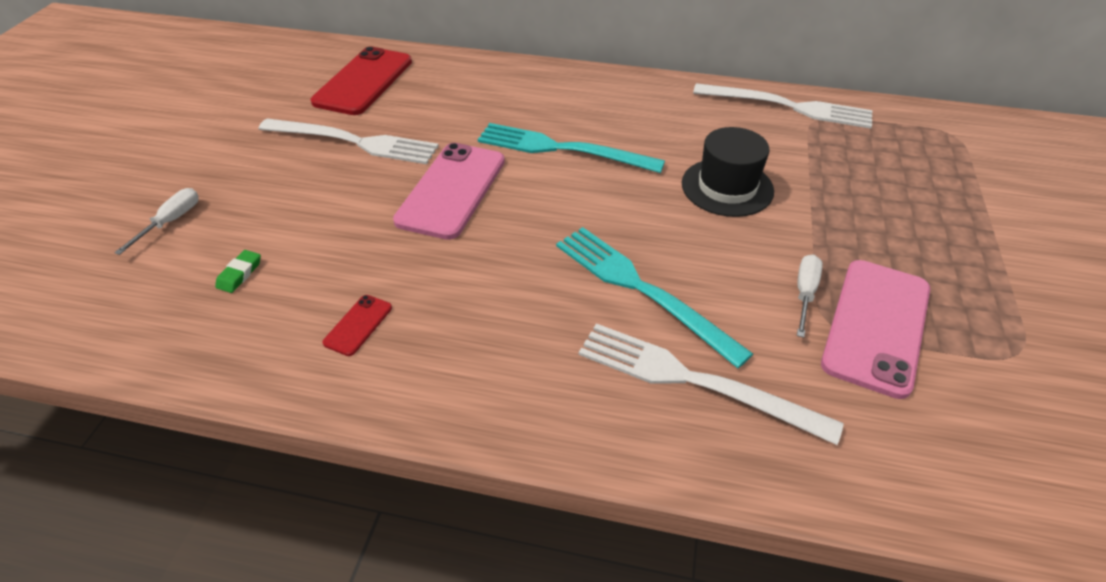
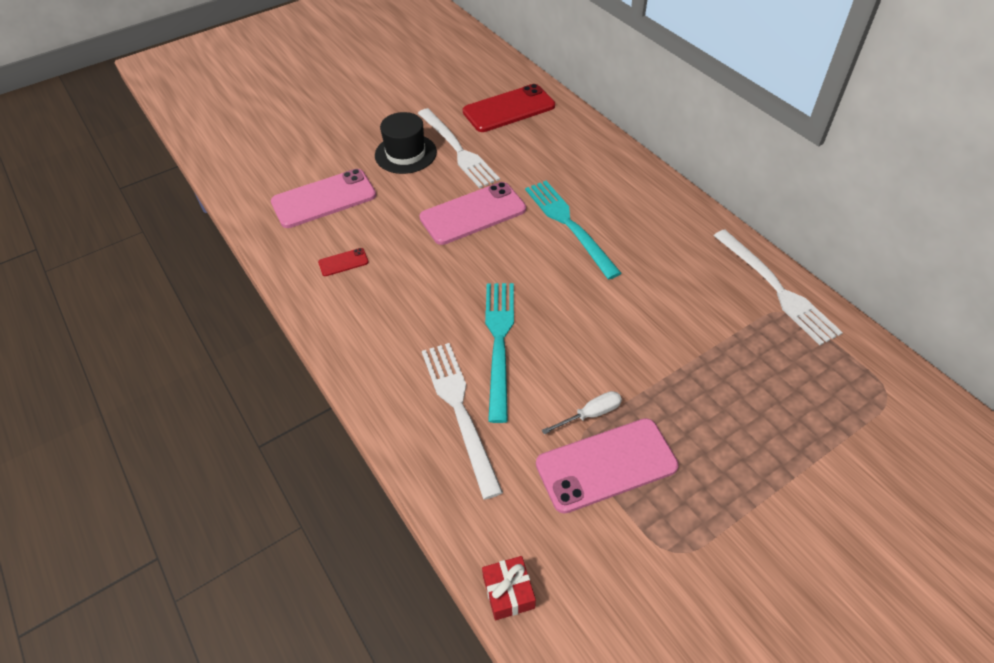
camera: 45 degrees right, 5 degrees up
white screwdriver [114,188,199,255] -> none
green eraser [215,250,261,293] -> pink phone [271,169,376,228]
black hat [682,127,774,217] -> black hat moved to [375,112,437,174]
none -> red gift [482,556,536,620]

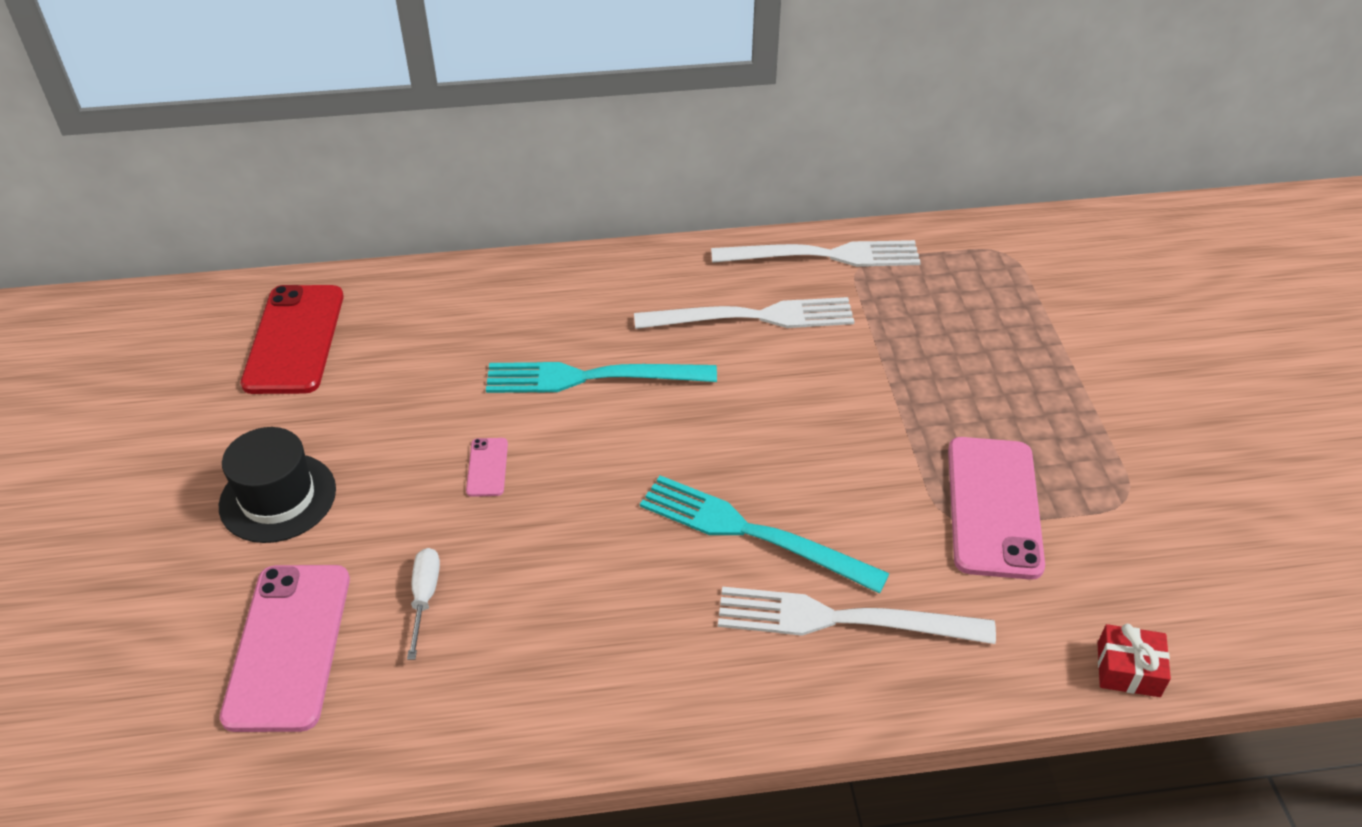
camera: 65 degrees left, 5 degrees down
red phone [318,248,369,276] -> none
white fork [418,108,500,188] -> white fork moved to [634,297,855,329]
pink phone [419,182,526,245] -> pink phone [466,438,508,497], size x0.44
white screwdriver [542,391,622,435] -> white screwdriver moved to [407,548,440,660]

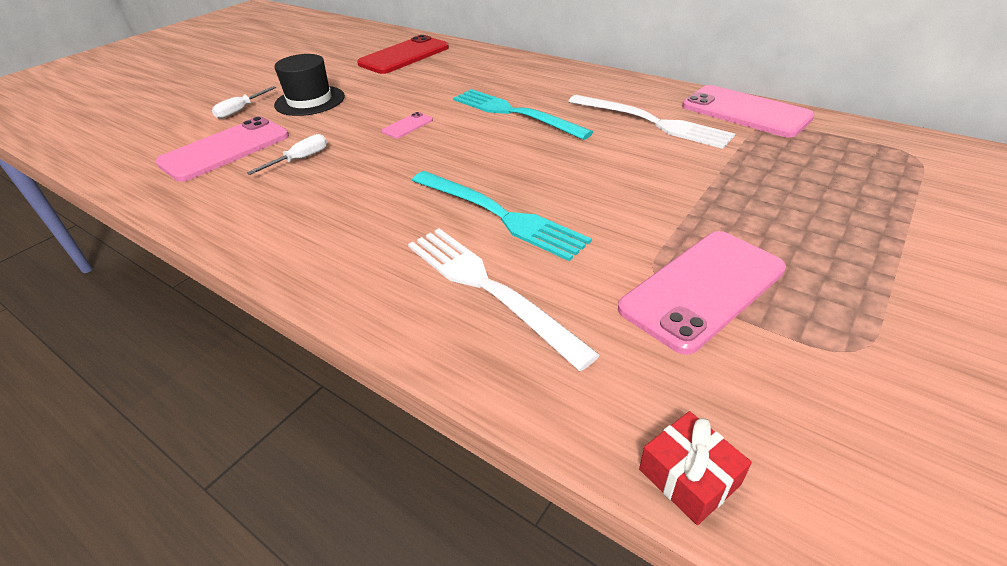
camera: 45 degrees right, 5 degrees down
turquoise fork [640,475,890,594] -> turquoise fork turned 150 degrees clockwise [412,171,592,261]
white fork [711,240,921,267] -> pink phone [682,85,815,137]
none -> white screwdriver [212,86,276,119]

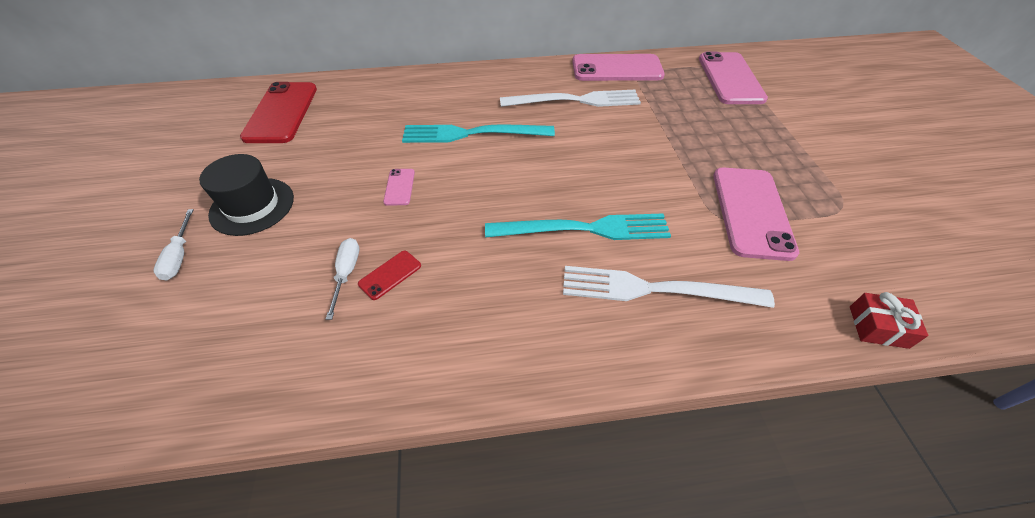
camera: 45 degrees left, 10 degrees up
pink phone [156,117,289,182] -> pink phone moved to [699,52,768,104]
none -> red phone [358,251,421,300]

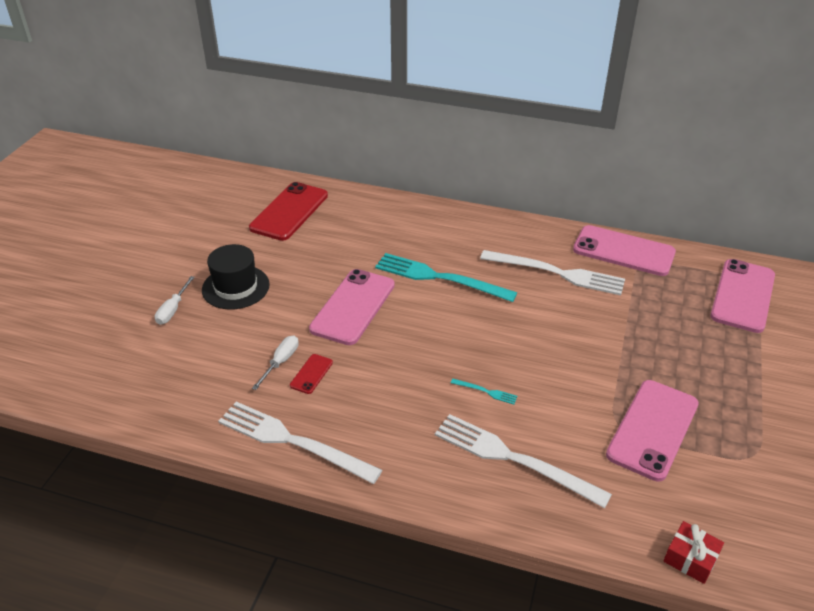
camera: 25 degrees right, 10 degrees down
red phone [358,251,421,300] -> red phone turned 45 degrees counterclockwise [290,354,333,394]
pink phone [383,169,415,206] -> pink phone [309,269,395,345], size x2.25
turquoise fork [485,214,671,240] -> turquoise fork [451,379,517,405], size x0.40
none -> white fork [218,402,382,484]

